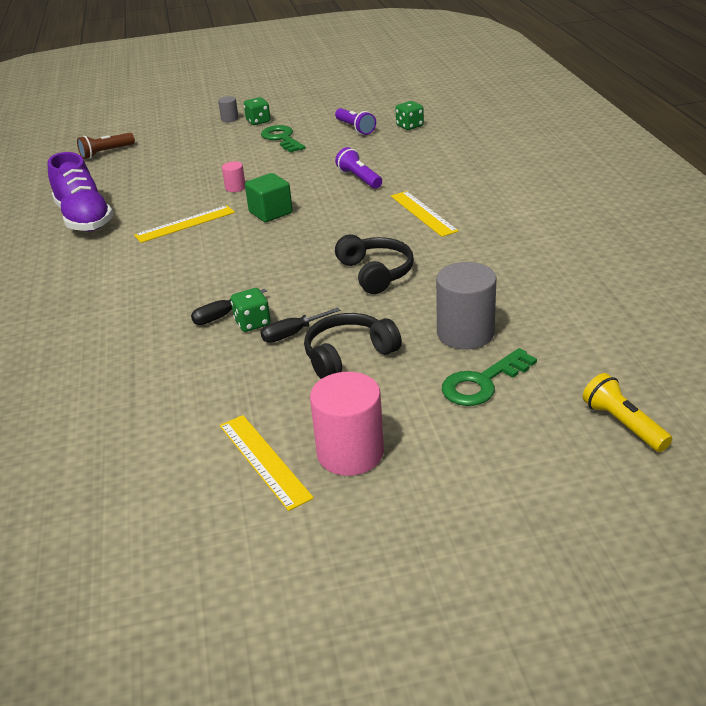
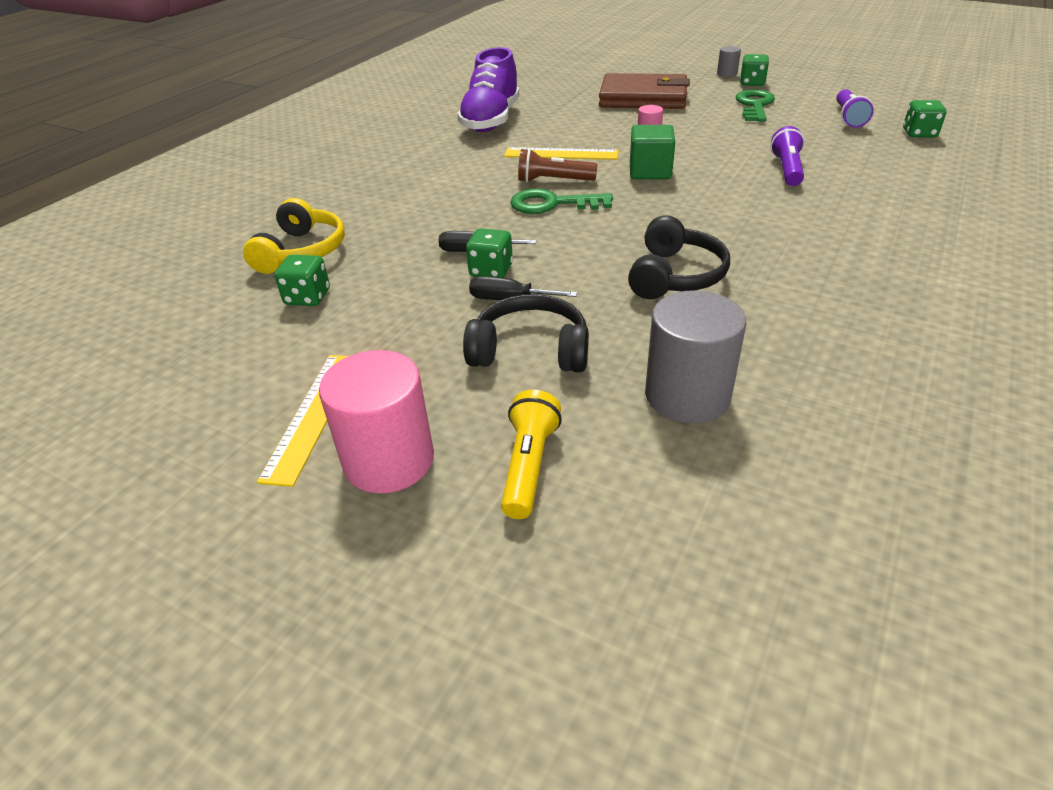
camera: 40 degrees right, 5 degrees up
brown flashlight [77,133,135,159] -> brown flashlight moved to [518,148,597,183]
yellow ruler [391,191,459,237] -> none
green key [442,348,537,406] -> green key moved to [510,189,613,214]
yellow flashlight [583,373,672,452] -> yellow flashlight moved to [501,390,562,519]
none -> yellow headphones [243,198,345,274]
none -> green dice [274,255,330,306]
none -> brown wallet [599,73,690,109]

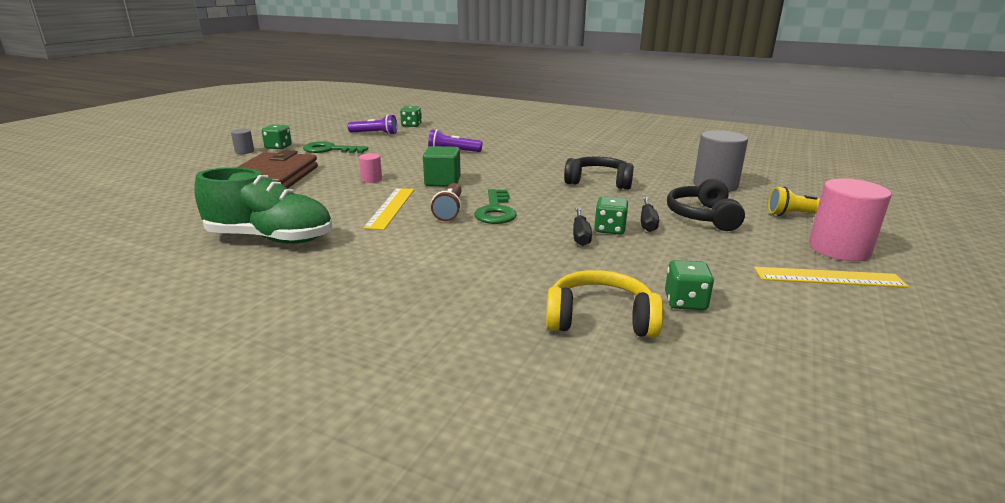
camera: 95 degrees left, 15 degrees down
purple shoe [457,47,519,132] -> green shoe [194,167,332,244]

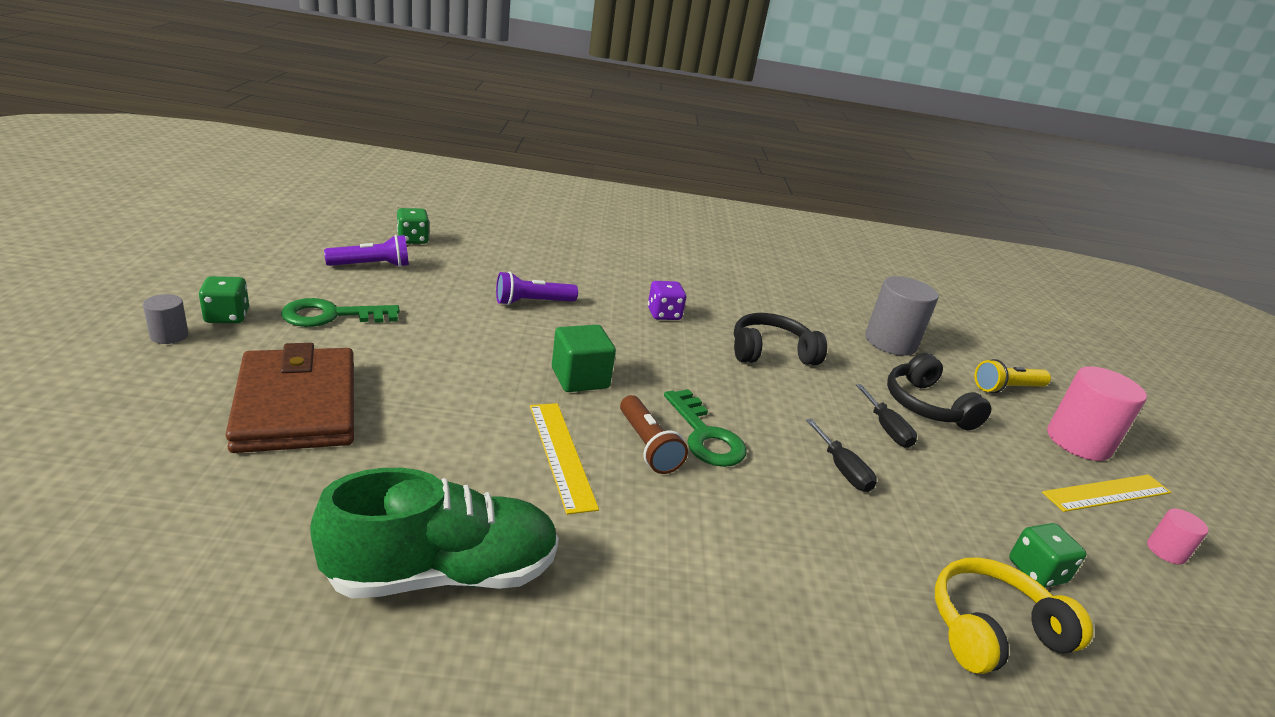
camera: 30 degrees left, 5 degrees up
pink cylinder [359,153,382,183] -> pink cylinder moved to [1147,509,1209,564]
green dice [594,196,628,235] -> none
none -> purple dice [648,281,686,320]

